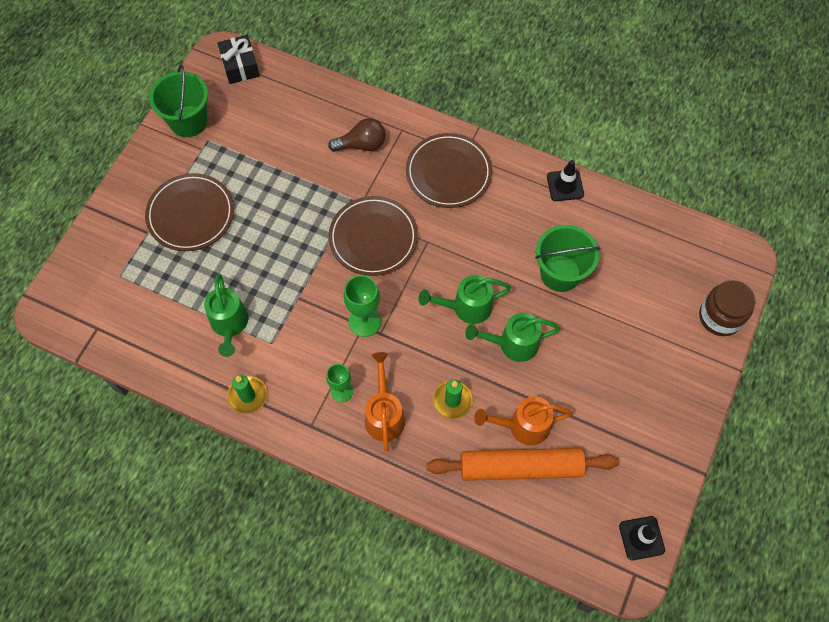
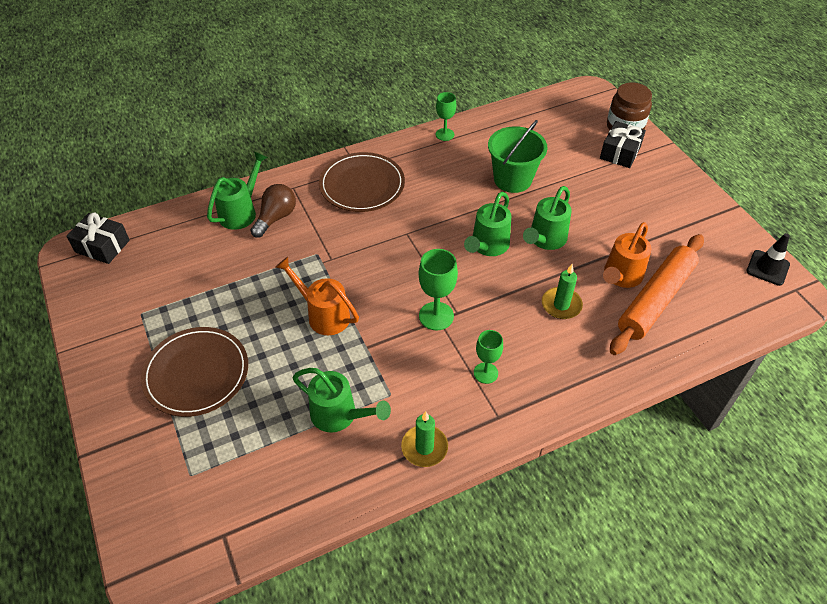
camera: 50 degrees left, 15 degrees down
green bucket [149,64,208,137] -> none
brown plate [328,196,418,276] -> none
orange watering can [365,352,405,452] -> orange watering can moved to [275,257,359,335]
black traffic cone [547,160,584,201] -> green goblet [436,92,456,141]
none -> green watering can [207,151,268,230]
none -> black gift [600,121,646,168]

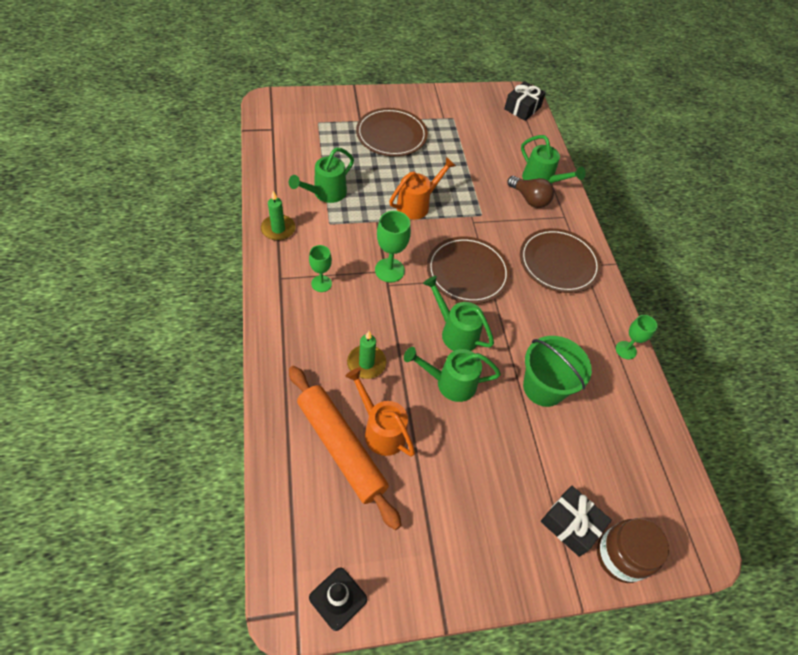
camera: 100 degrees right, 5 degrees up
green watering can [523,186,572,250] -> green watering can turned 45 degrees counterclockwise [404,347,501,402]
none -> brown plate [427,236,511,304]

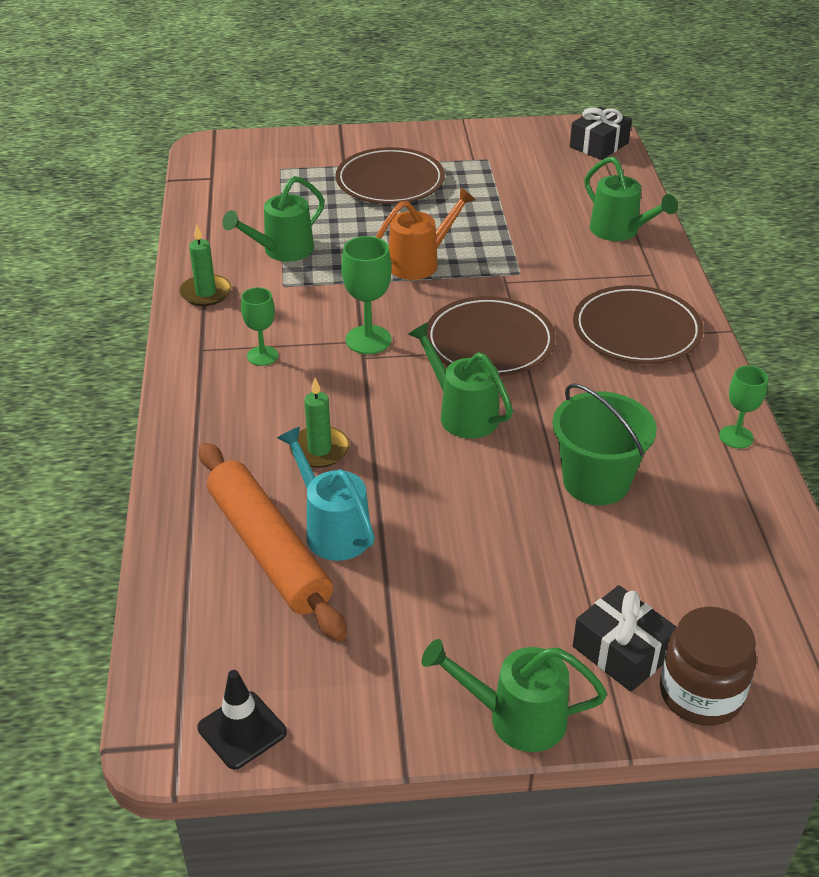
camera: 10 degrees right, 15 degrees down
orange watering can [345,368,415,456] -> turquoise watering can [277,427,375,561]
green watering can [404,347,501,402] -> green watering can moved to [422,639,607,752]
brown light bulb [508,176,554,208] -> none

